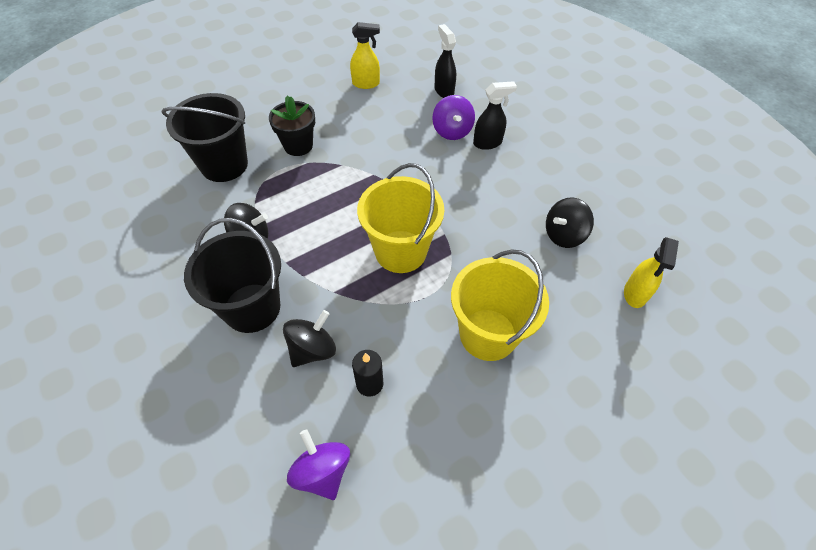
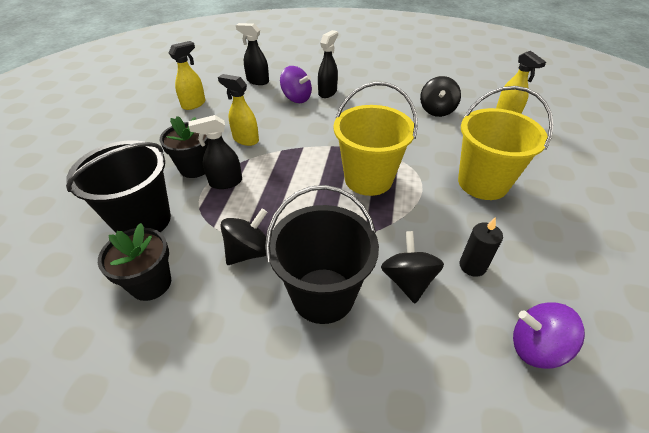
camera: 45 degrees left, 10 degrees down
none -> black flower pot [98,223,171,301]
none -> black spray bottle [188,115,242,189]
none -> yellow spray bottle [218,74,259,146]

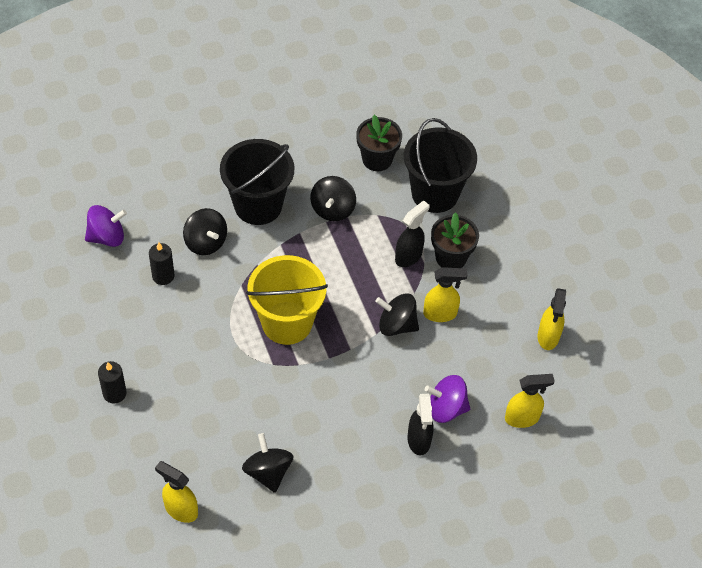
camera: 145 degrees right, 10 degrees up
black spray bottle [236,23,269,85] -> yellow spray bottle [505,374,555,428]
yellow bucket [458,86,553,200] -> none
none -> black candle [98,361,127,404]
none -> black spinning top [376,293,419,336]

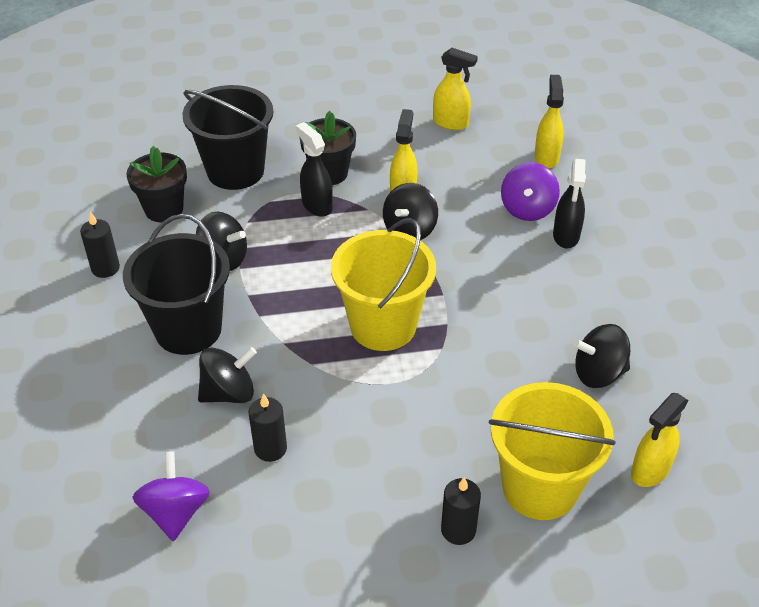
camera: 75 degrees left, 10 degrees down
black spray bottle [408,394,433,455] -> black spray bottle turned 90 degrees clockwise [553,159,586,248]
none -> black candle [80,212,120,278]
none -> yellow bucket [489,382,616,520]

